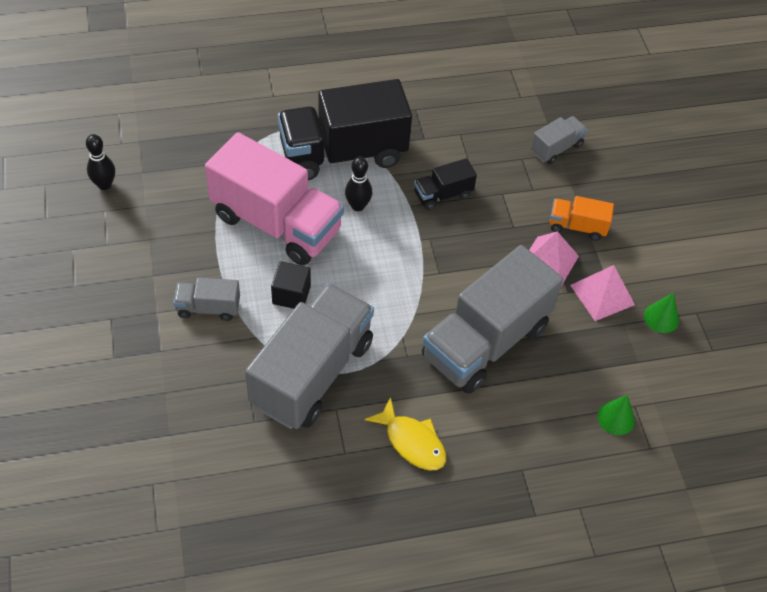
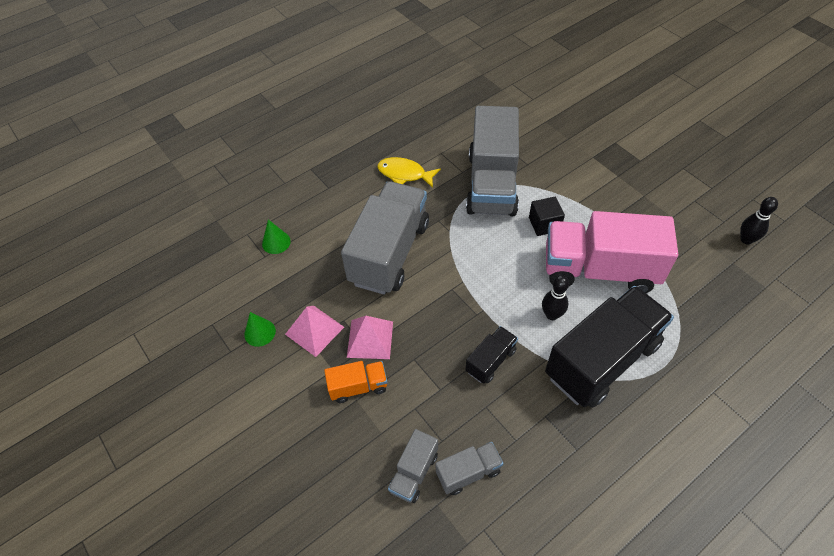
camera: 160 degrees right, 0 degrees up
grey truck [173,278,240,321] -> grey truck moved to [436,442,503,495]

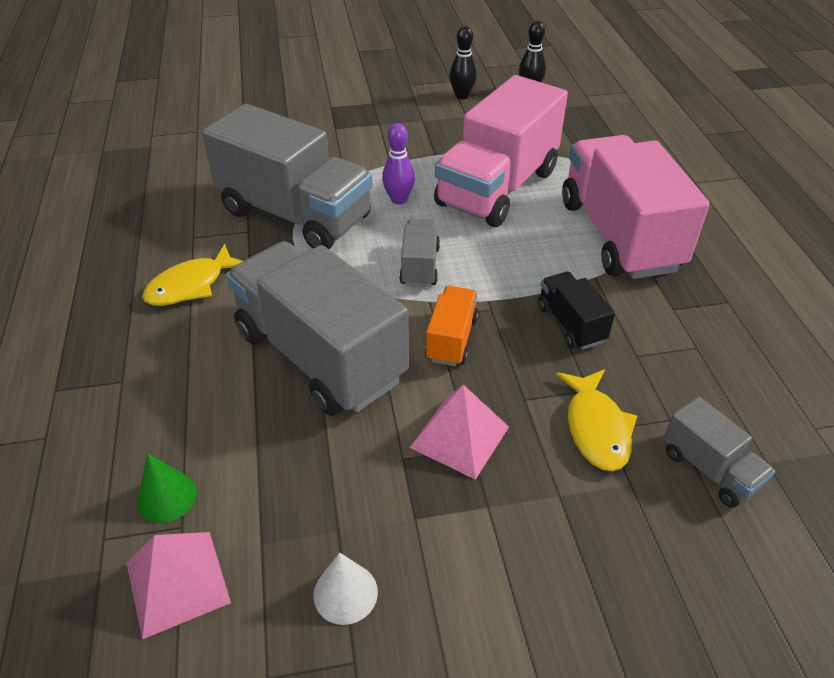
camera: 65 degrees left, 10 degrees down
green cone [244,312,276,347] -> white cone [313,552,378,625]
pink pyramid [285,306,344,357] -> pink pyramid moved to [127,532,231,639]
orange truck [324,361,387,403] -> orange truck moved to [425,286,479,366]
grey truck [436,442,503,495] -> grey truck moved to [399,219,440,287]
black cube [529,197,565,236] -> purple bowling pin [382,123,415,205]
black bowling pin [542,275,569,320] -> black bowling pin moved to [449,26,477,99]
black truck [545,286,674,408] -> pink truck [562,135,710,279]
none -> yellow fish [556,369,637,471]

